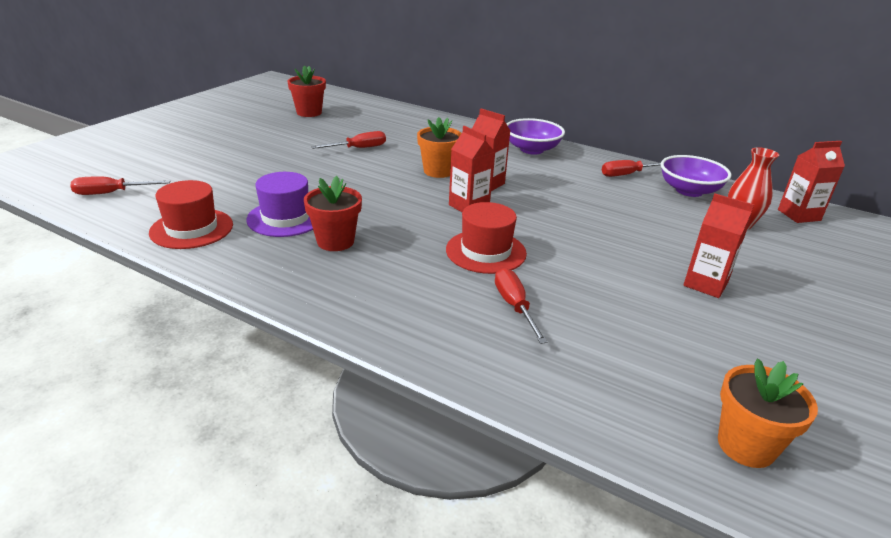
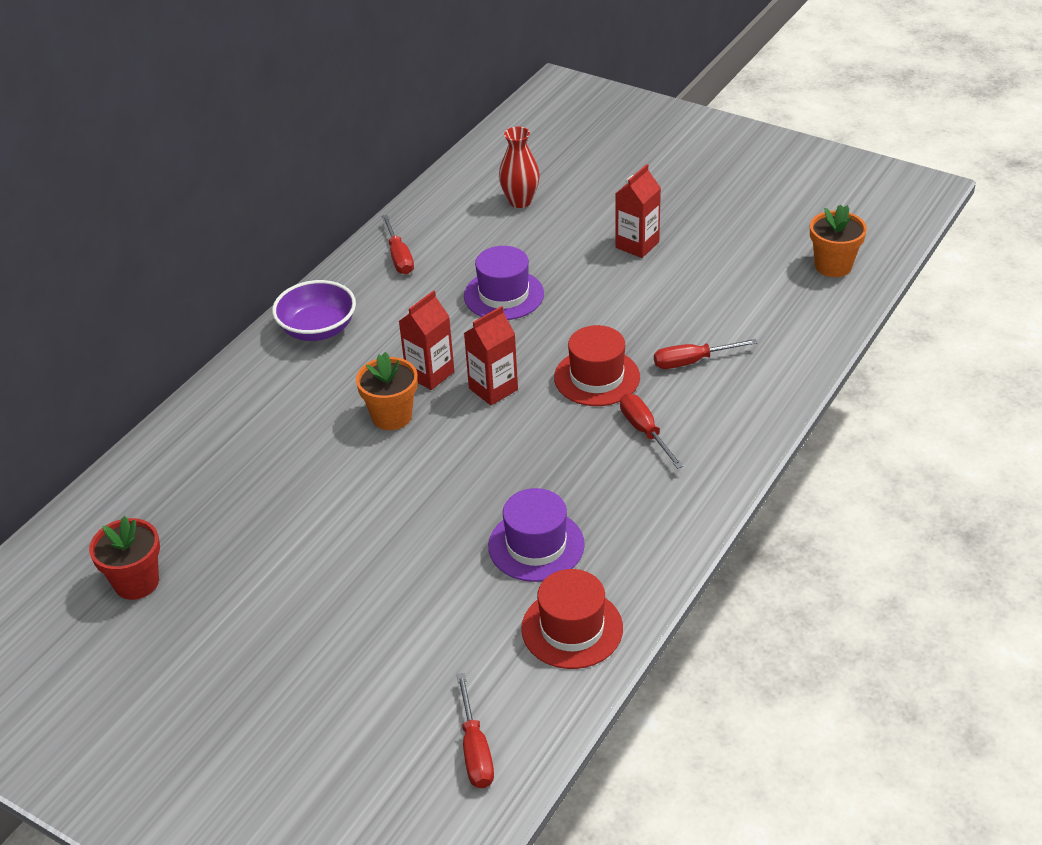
camera: 85 degrees left, 10 degrees up
red flower pot [304,176,362,251] -> none
red screwdriver [311,131,386,149] -> red screwdriver moved to [620,394,683,469]
purple bowl [661,155,731,197] -> none
red carton [778,141,845,223] -> none
none -> purple hat [464,246,544,320]

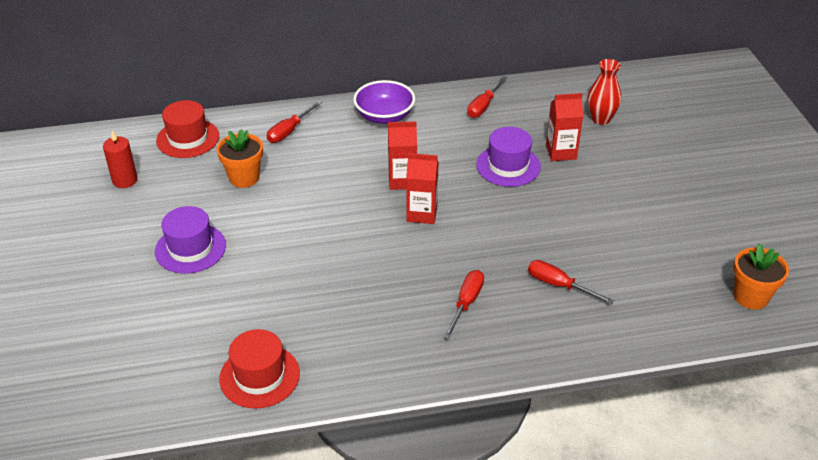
camera: 45 degrees right, 0 degrees up
red flower pot [89,516,160,600] -> red candle [103,130,138,188]
orange flower pot [356,352,418,430] -> orange flower pot moved to [217,129,263,188]
red screwdriver [457,673,494,788] -> red screwdriver moved to [267,101,322,143]
purple hat [488,488,585,582] -> purple hat moved to [155,206,226,274]
red hat [554,325,640,406] -> red hat moved to [156,100,219,158]
red carton [615,164,661,258] -> red carton moved to [546,93,583,161]

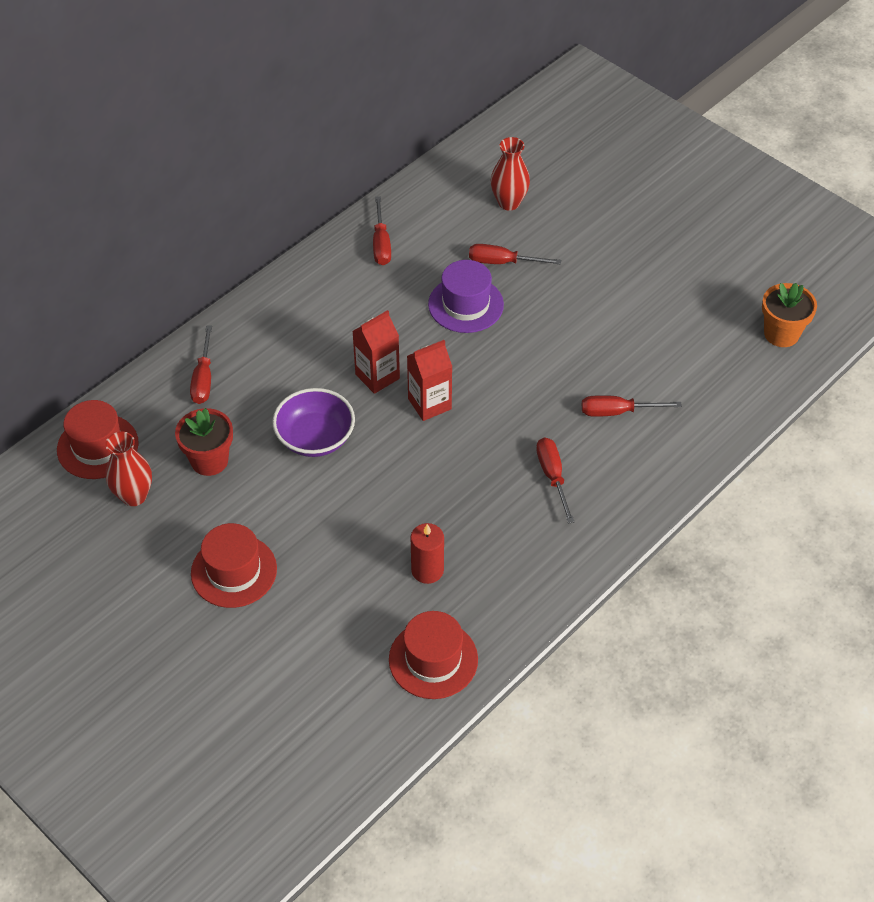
camera: 35 degrees left, 10 degrees up
red candle [103,130,138,188] -> red candle moved to [411,523,444,584]
purple hat [155,206,226,274] -> red hat [191,523,277,608]
orange flower pot [217,129,263,188] -> red flower pot [175,408,233,476]
purple bowl [353,80,415,124] -> purple bowl moved to [272,388,355,457]
red carton [546,93,583,161] -> red screwdriver [469,244,561,265]
none -> red vase [105,431,152,506]

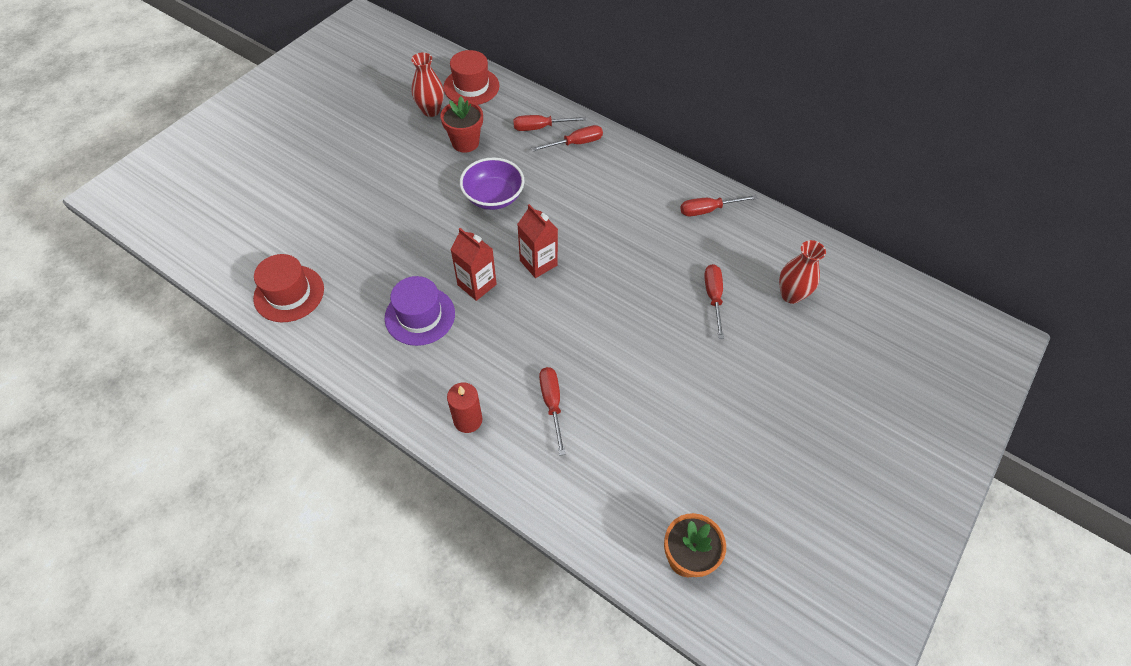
camera: 80 degrees right, 5 degrees up
red hat [191,523,277,608] -> none
red carton [352,310,400,394] -> red carton moved to [450,228,497,301]
red candle [411,523,444,584] -> red candle moved to [447,383,482,433]
purple hat [428,260,504,333] -> purple hat moved to [385,276,455,346]
red screwdriver [536,438,575,524] -> red screwdriver moved to [532,125,603,151]

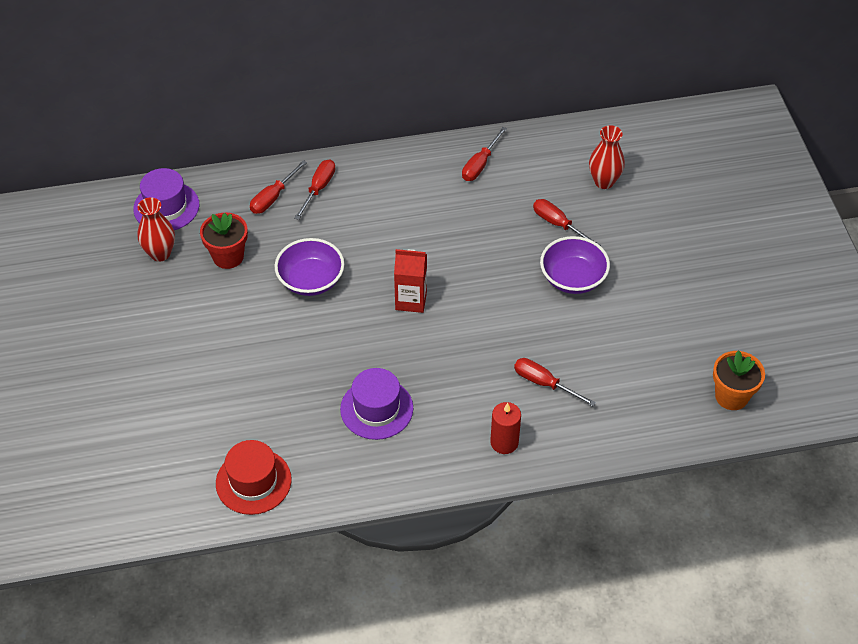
camera: 45 degrees left, 5 degrees down
red hat [443,50,499,105] -> purple hat [133,168,200,230]
red carton [450,228,497,301] -> none
none -> purple bowl [540,236,610,294]

